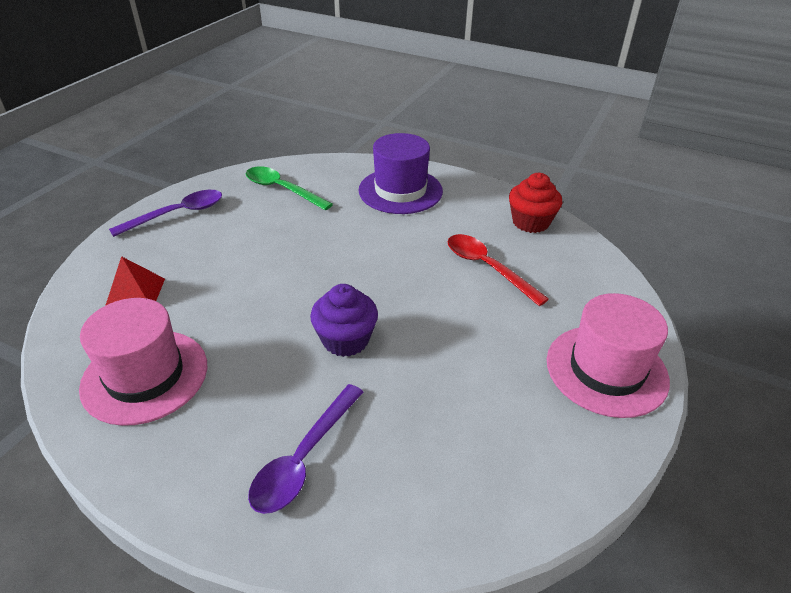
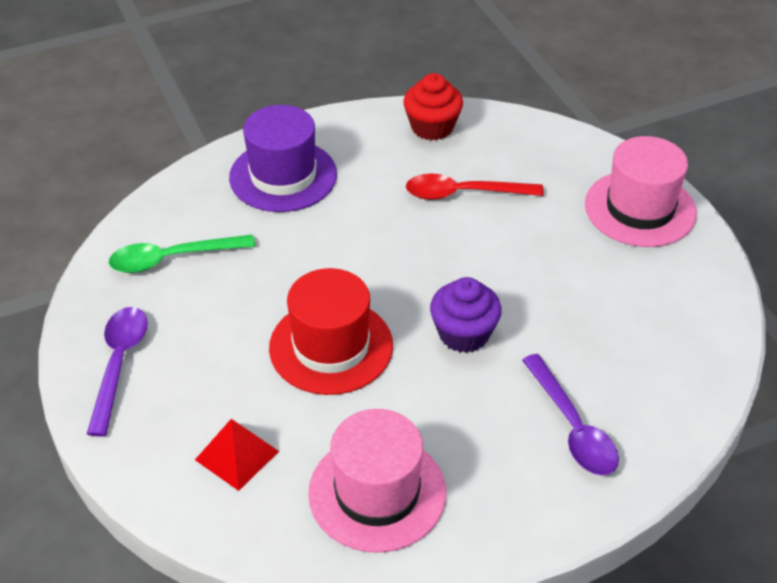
camera: 50 degrees left, 5 degrees up
none -> red hat [269,268,393,395]

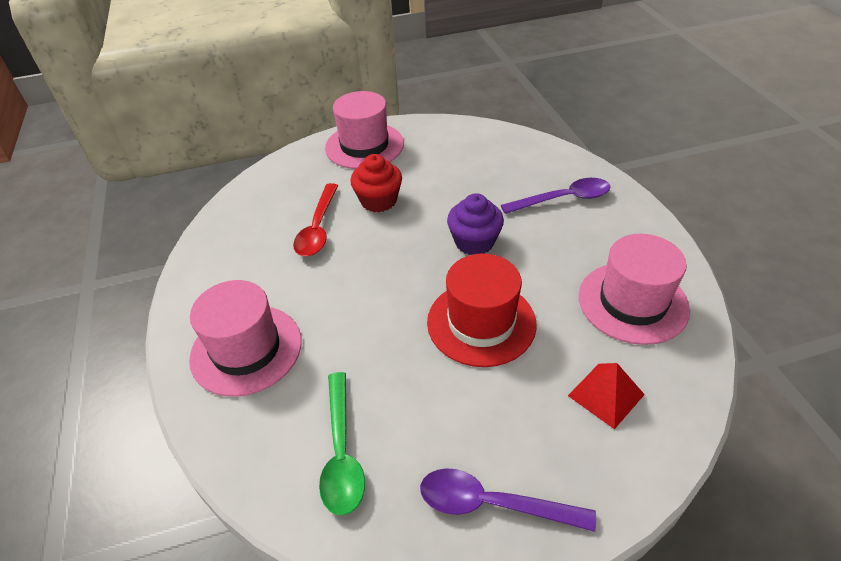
camera: 80 degrees left, 0 degrees up
purple hat [229,105,337,212] -> pink hat [189,280,302,397]
red cupcake [403,73,463,141] -> red cupcake moved to [350,154,402,212]

